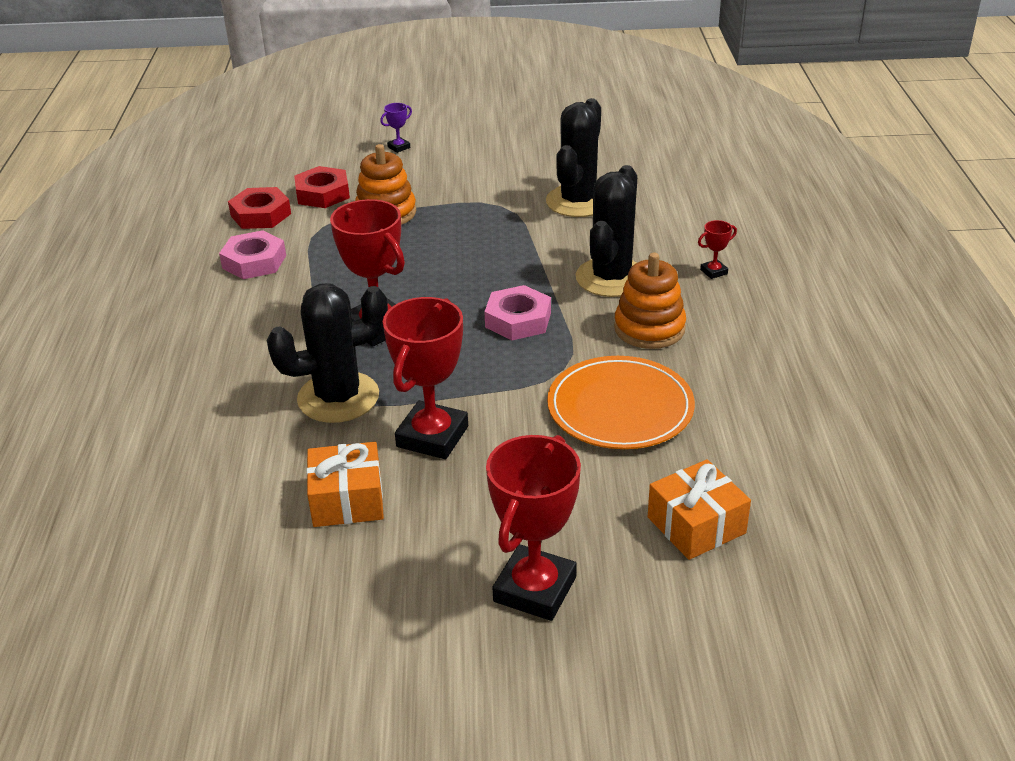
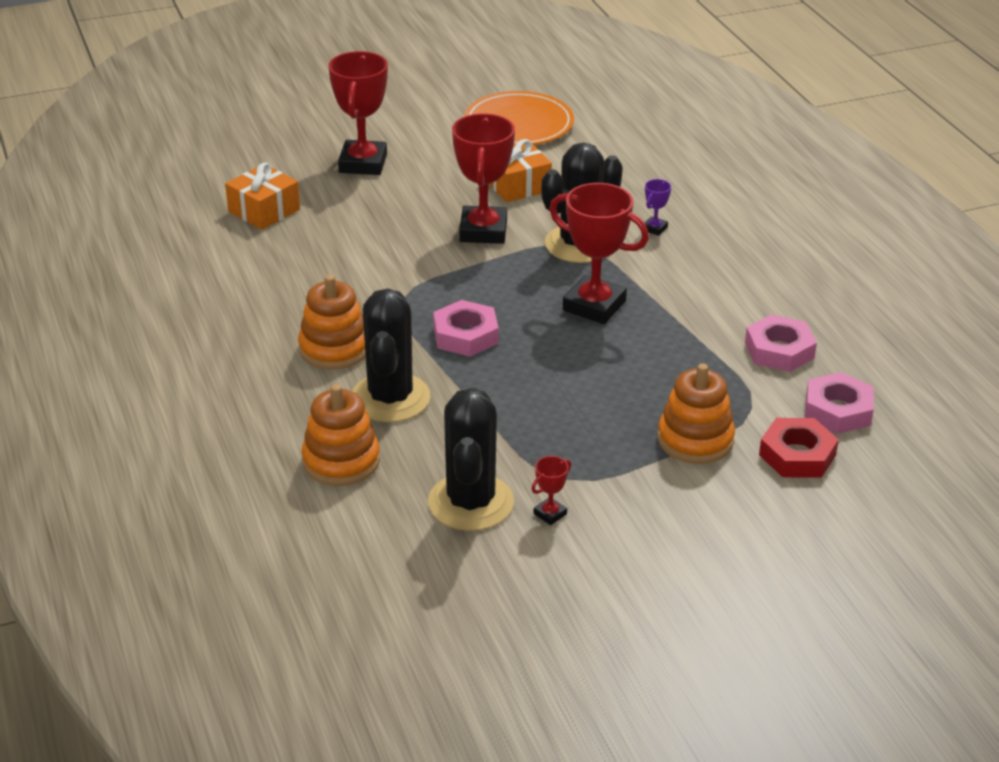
camera: 160 degrees right, 0 degrees up
red nut [228,187,291,229] -> pink nut [805,372,874,434]
purple trophy [380,103,412,153] -> purple trophy moved to [644,179,671,236]
orange plate [547,356,695,449] -> orange plate moved to [464,91,574,145]
red trophy [698,220,737,279] -> red trophy moved to [532,456,571,525]
none -> orange stacking toy [301,384,380,486]

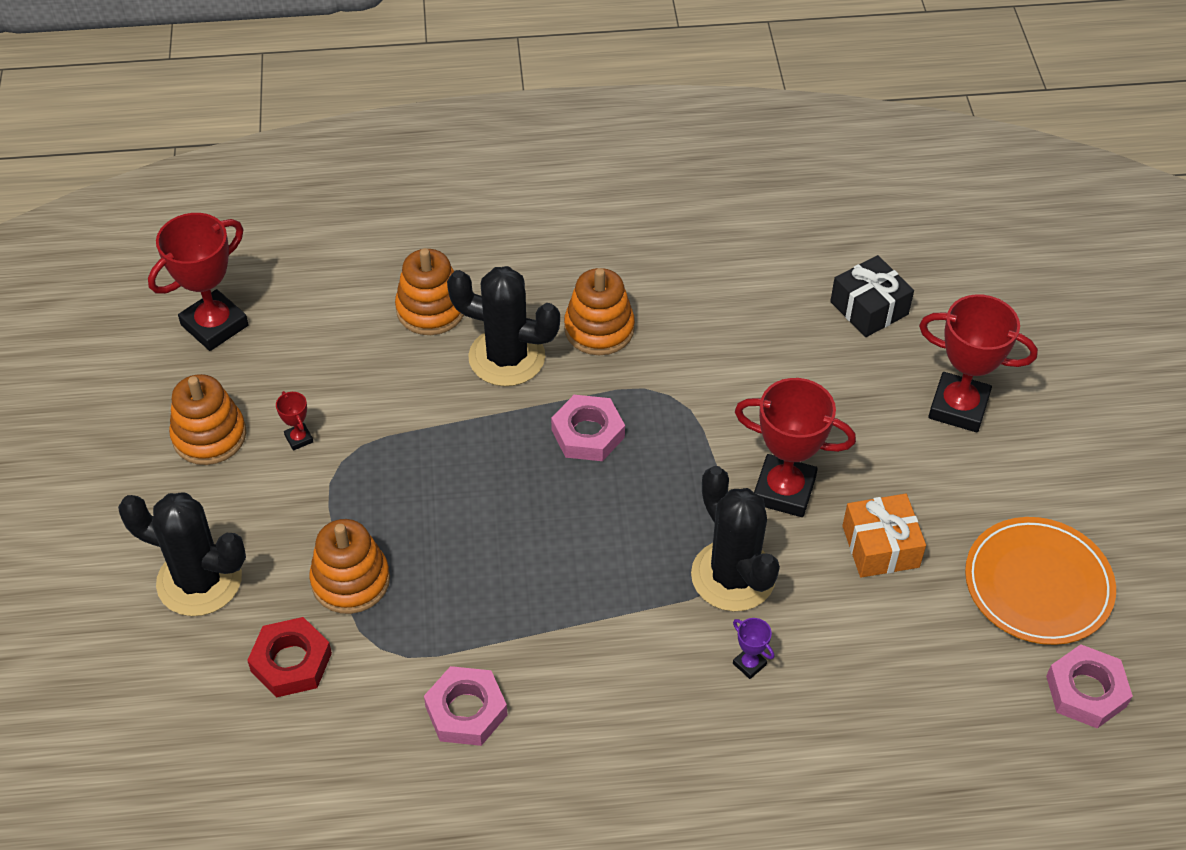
camera: 105 degrees right, 15 degrees up
orange gift [225,162,300,230] -> black gift [830,255,914,337]
black cactus [428,388,514,531] -> black cactus moved to [118,493,246,616]
red trophy [549,183,649,324] -> red trophy moved to [148,213,249,351]
pink nut [805,372,874,434] -> pink nut moved to [1046,644,1133,728]
none -> orange stacking toy [169,374,246,465]

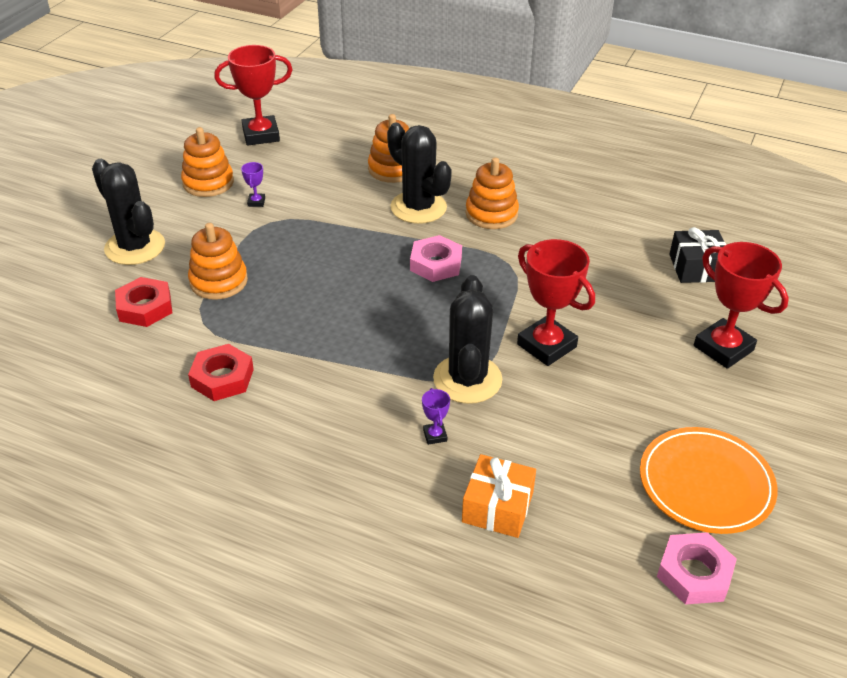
camera: 30 degrees right, 10 degrees down
red trophy [276,391,313,451] -> purple trophy [241,162,265,207]
pink nut [424,666,508,746] -> red nut [188,344,254,401]
orange gift [842,494,926,578] -> orange gift moved to [462,454,536,538]

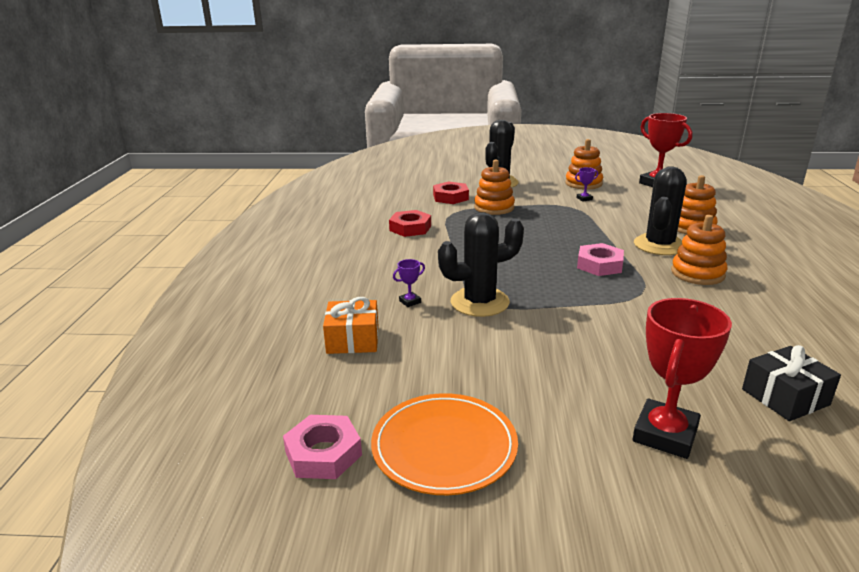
camera: 70 degrees right, 15 degrees down
red trophy [517,239,595,366] -> none

